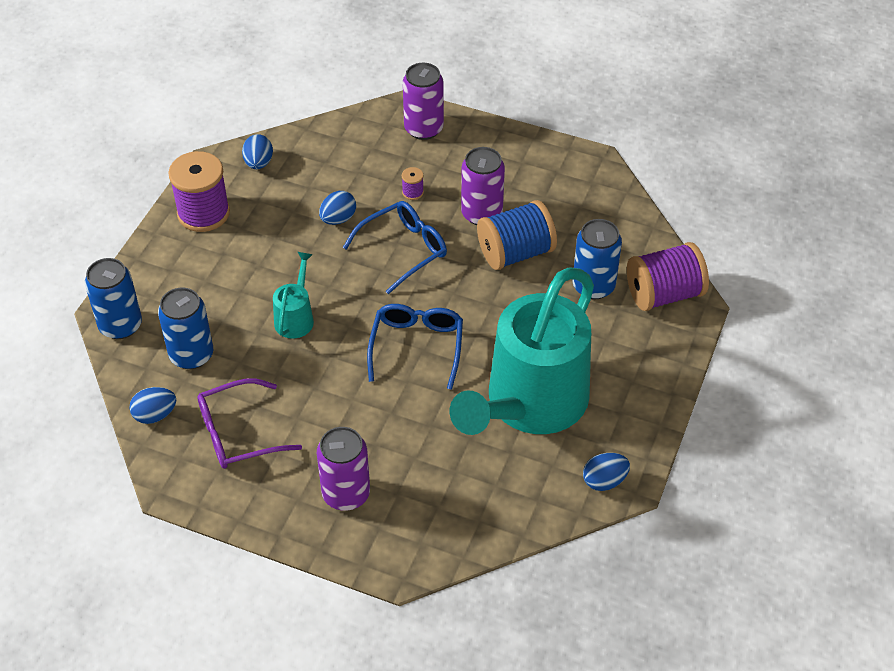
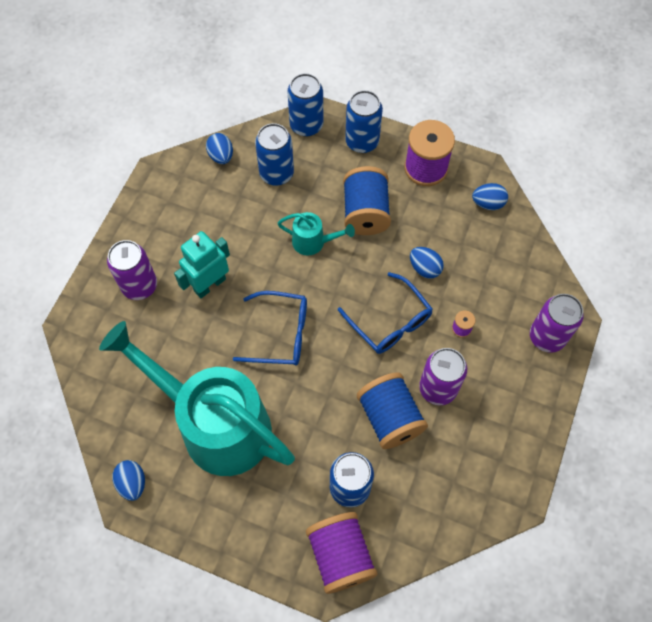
camera: 90 degrees right, 15 degrees up
purple glasses [197,378,302,469] -> none
none -> turquoise robot [174,231,230,298]
none -> blue spool [343,166,391,235]
none -> blue can [345,90,383,153]

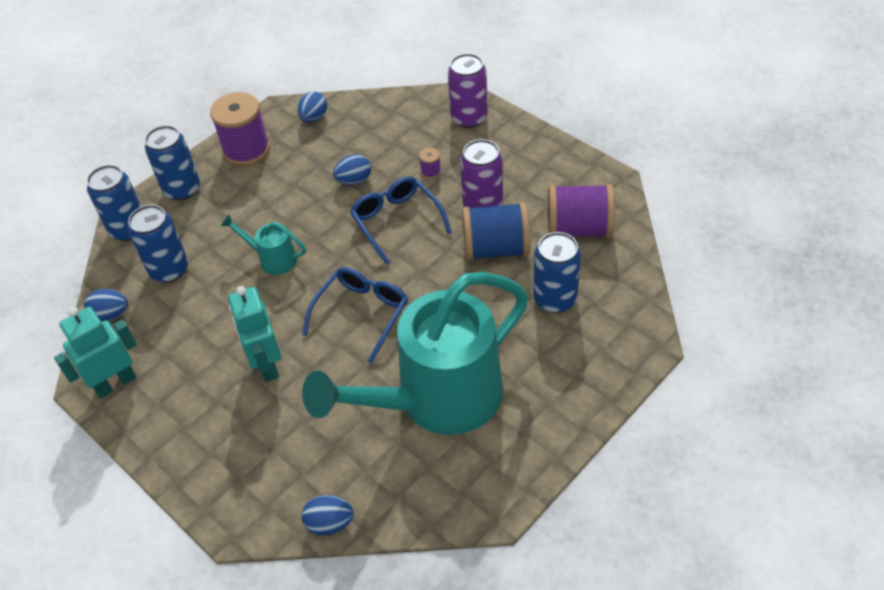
camera: 65 degrees left, 15 degrees down
purple can [107,240,157,300] -> none
blue egg [112,460,145,501] -> blue egg moved to [302,495,354,535]
turquoise watering can [277,212,355,256] -> turquoise watering can turned 105 degrees counterclockwise [220,214,306,275]
purple spool [306,512,378,594] -> purple spool moved to [548,184,615,238]
blue glasses [338,272,433,354] -> blue glasses turned 105 degrees counterclockwise [350,176,452,265]
blue spool [343,166,391,235] -> none
none -> turquoise robot [54,307,137,398]

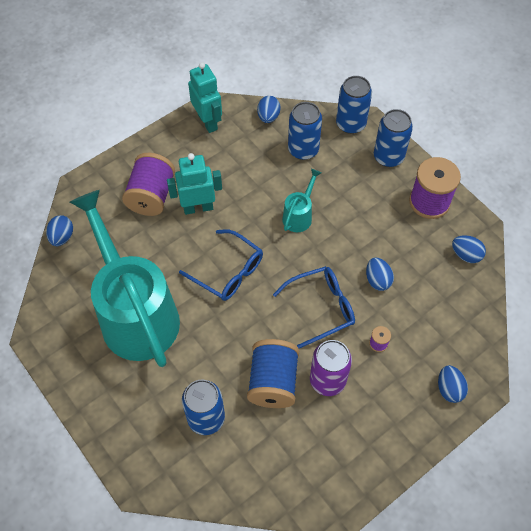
camera: 95 degrees right, 10 degrees up
purple can [448,53,488,128] -> blue egg [438,365,468,403]
purple spool [548,184,615,238] -> purple spool moved to [122,153,175,216]

